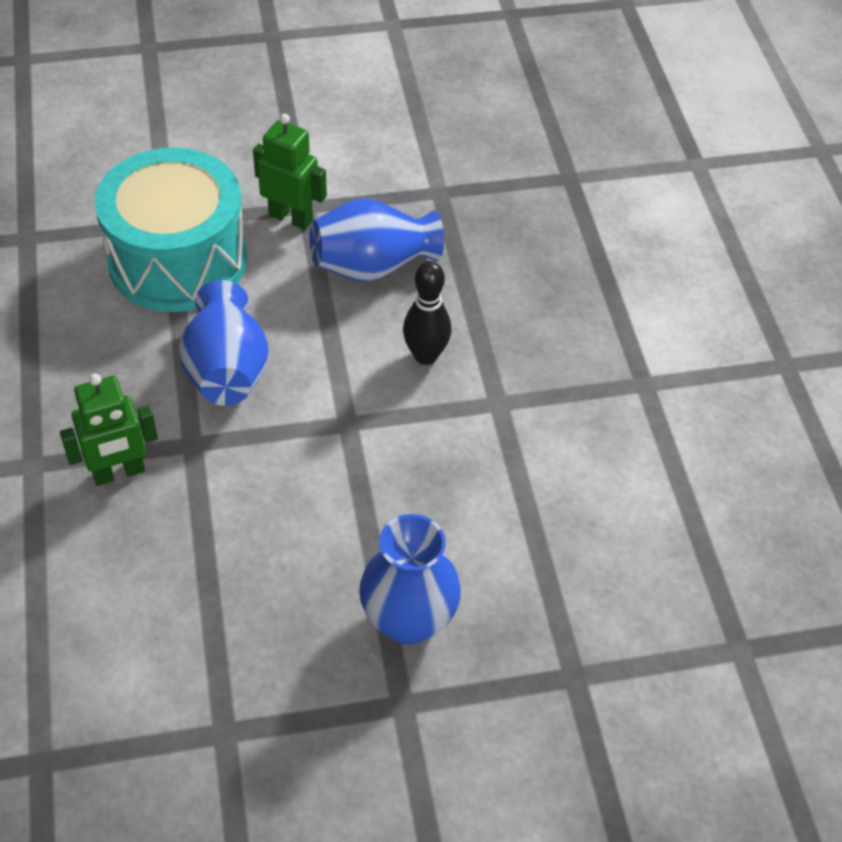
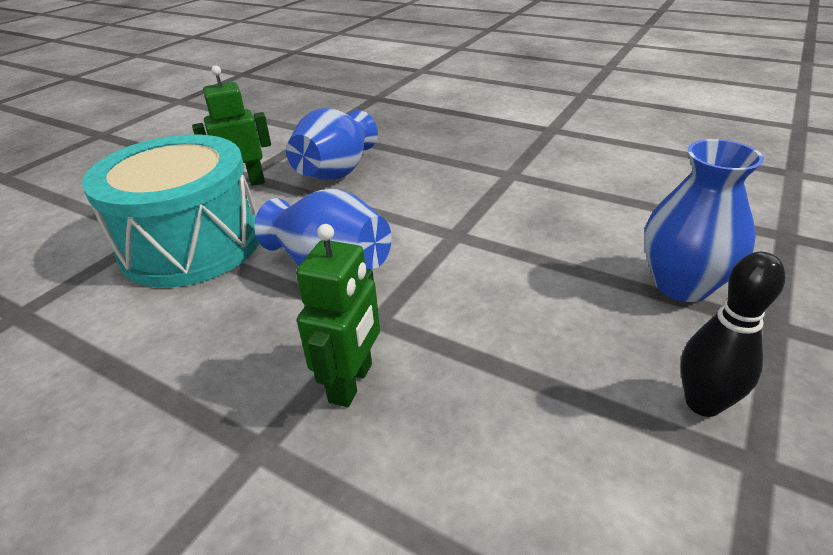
camera: 45 degrees left, 15 degrees down
black bowling pin [403,261,451,365] -> black bowling pin moved to [681,252,785,417]

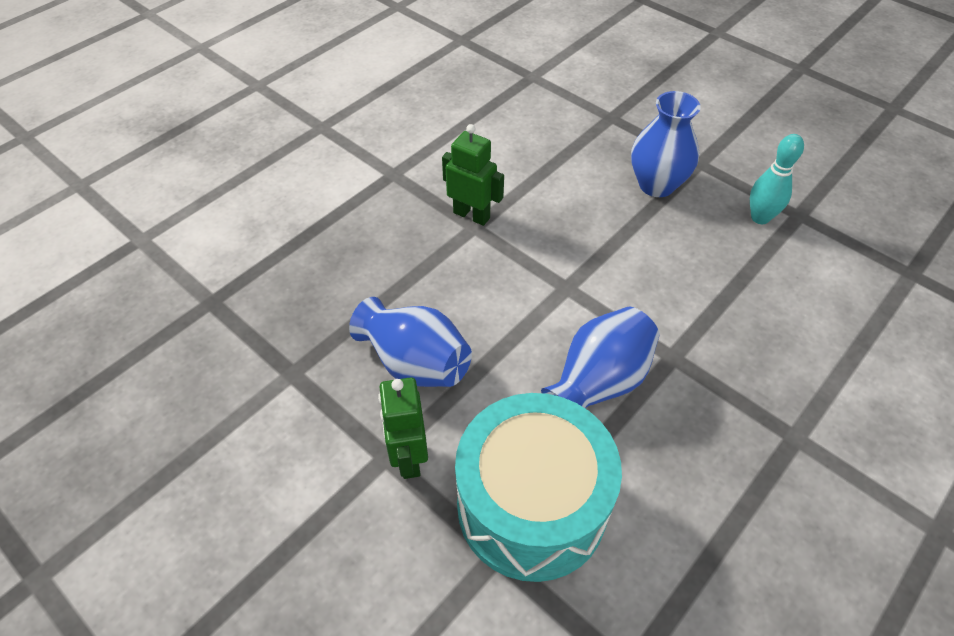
camera: 80 degrees left, 15 degrees up
green robot [296,224,380,407] -> green robot moved to [442,124,504,226]
black bowling pin [681,252,785,417] -> turquoise bowling pin [750,134,804,224]

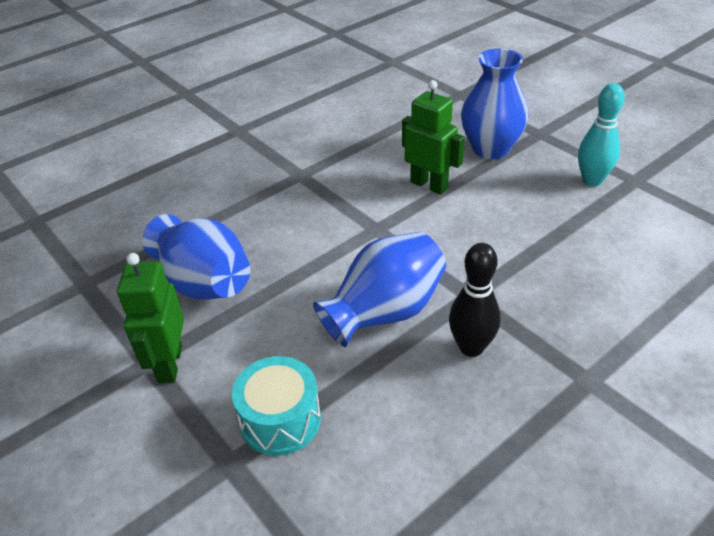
camera: 10 degrees right, 10 degrees down
green robot [442,124,504,226] -> green robot moved to [402,80,465,195]
turquoise drum [455,393,622,582] -> turquoise drum [232,356,321,456], size x0.50
none -> black bowling pin [449,243,501,357]

